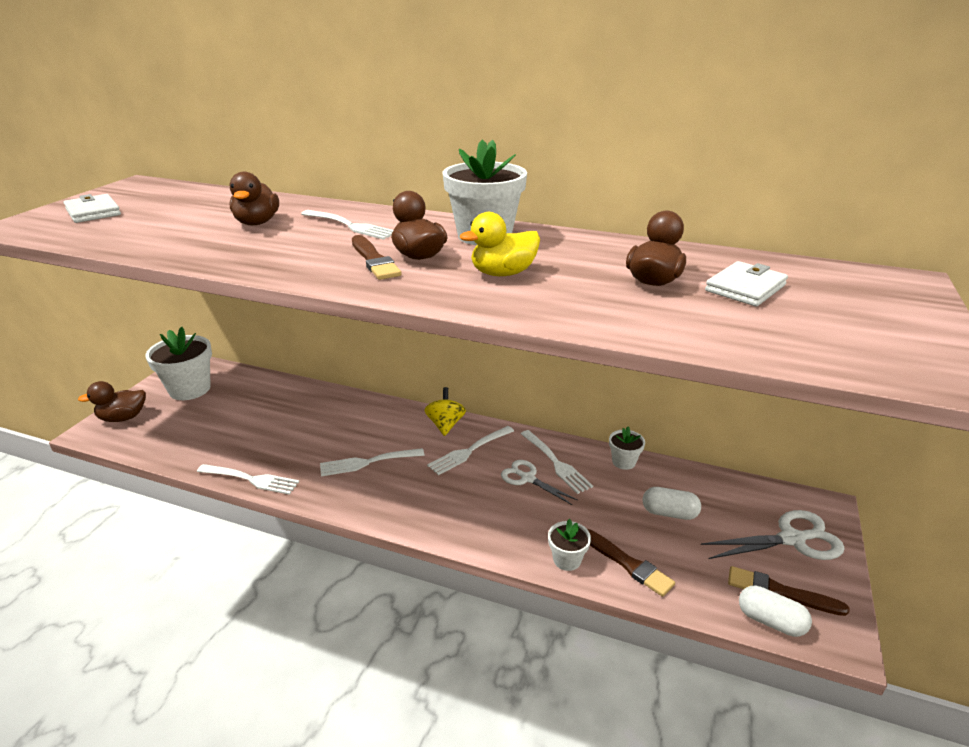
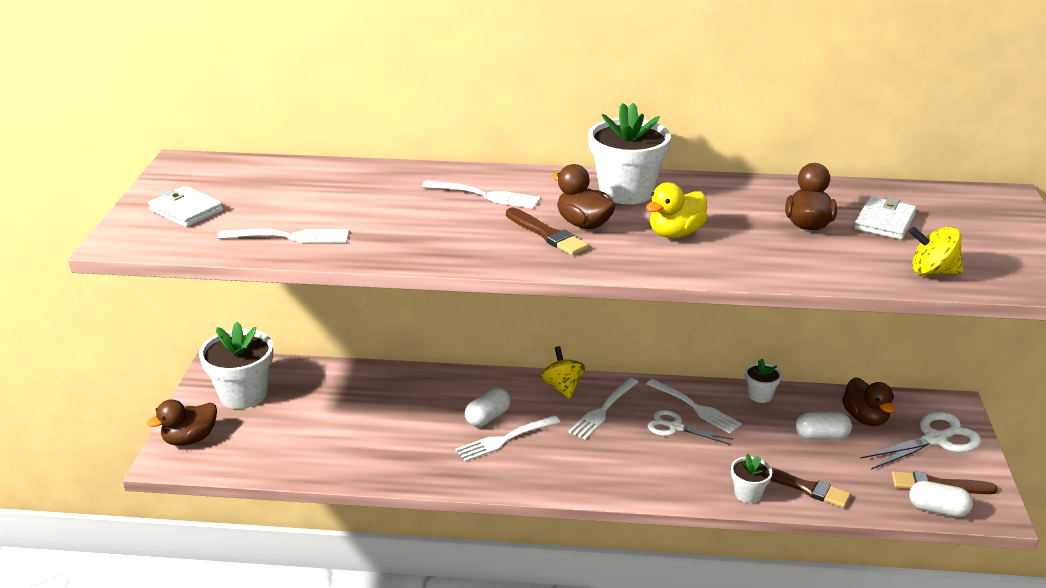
camera: 15 degrees left, 0 degrees up
white fork [197,464,299,495] -> white fork moved to [217,229,349,243]
brown duck [230,172,279,225] -> brown duck moved to [842,377,895,426]
none -> white capsule [465,388,511,427]
none -> yellow spinning top [909,226,963,275]

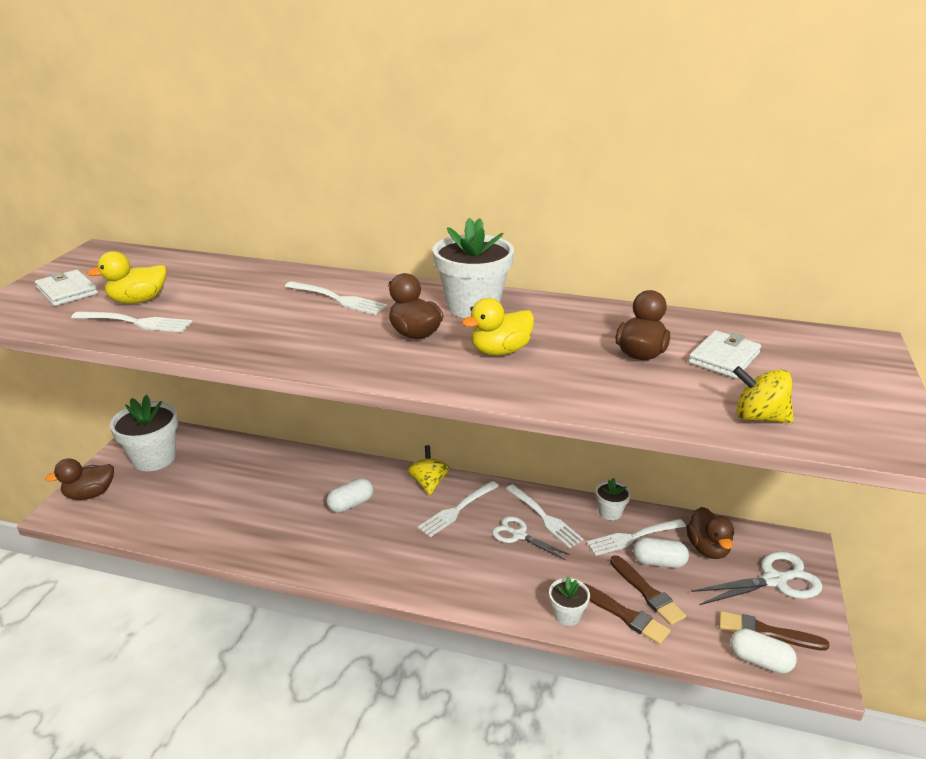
camera: 10 degrees right, 0 degrees up
white fork [456,416,560,462] -> white fork moved to [586,519,686,556]
brown brush [506,208,589,255] -> brown brush moved to [610,555,686,626]
none -> yellow duck [87,251,167,304]

